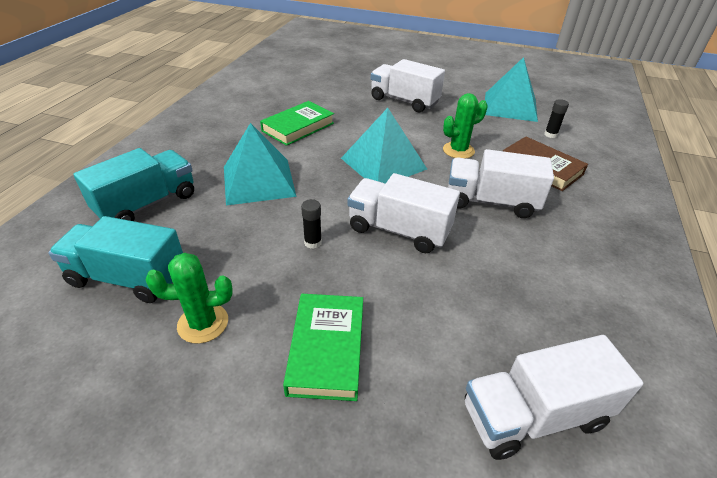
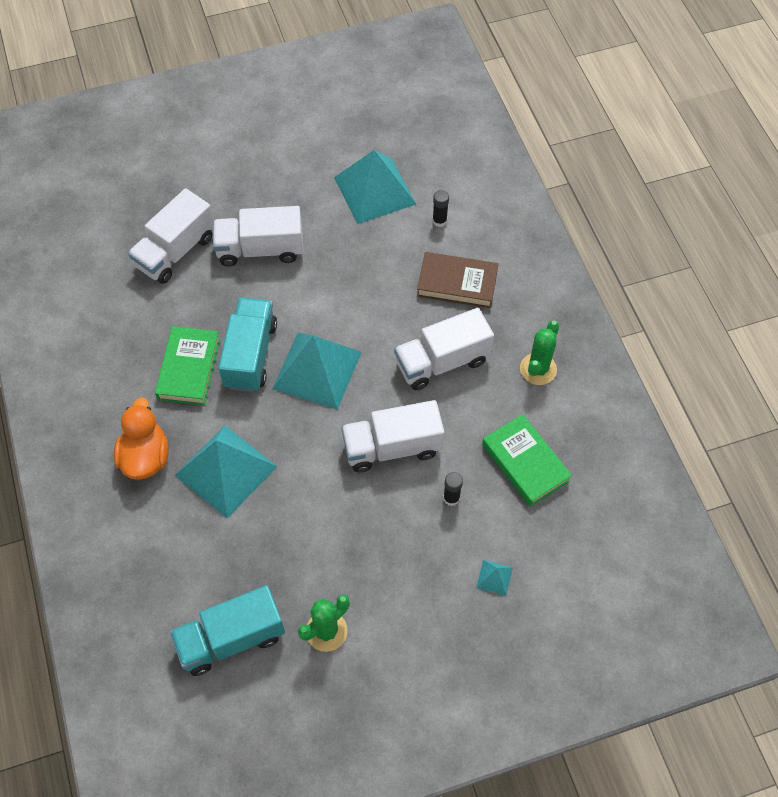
camera: 35 degrees left, 20 degrees up
turquoise truck [73,148,194,221] -> turquoise truck moved to [218,298,277,392]
green book [283,294,363,401] -> green book moved to [482,414,572,507]
black glue stick [301,199,322,249] -> black glue stick moved to [443,472,463,506]
green cactus [443,93,488,158] -> green cactus moved to [520,321,559,385]
white truck [465,335,644,460] -> white truck moved to [128,188,214,284]
none -> orange duck [114,397,169,480]
none -> turquoise pyramid [476,560,513,596]

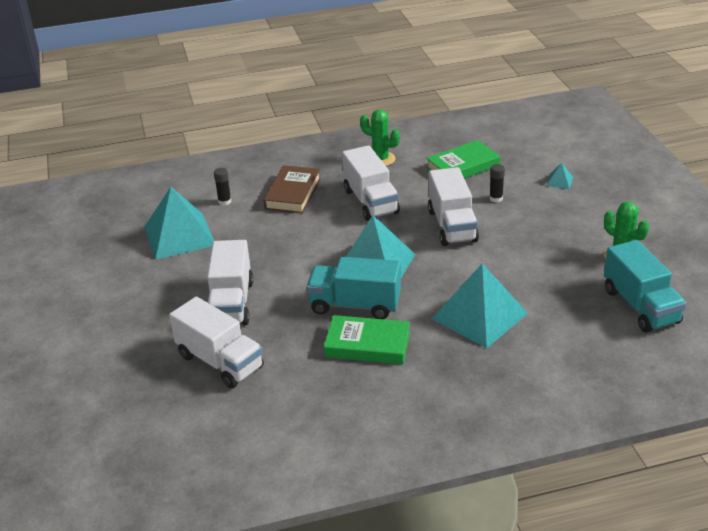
camera: 85 degrees left, 25 degrees down
orange duck [114,397,169,480] -> none

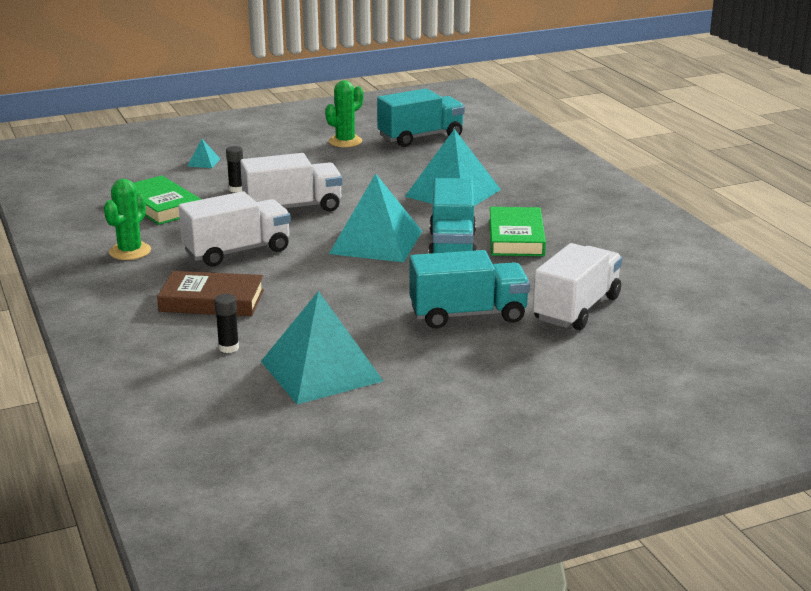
camera: 100 degrees left, 10 degrees down
white truck [207,240,254,325] -> turquoise truck [410,250,530,329]

